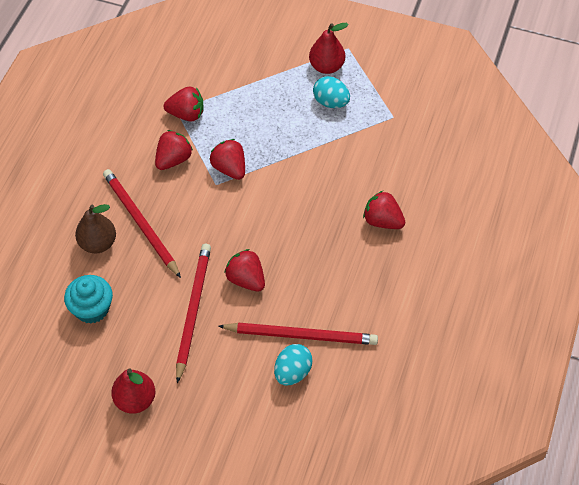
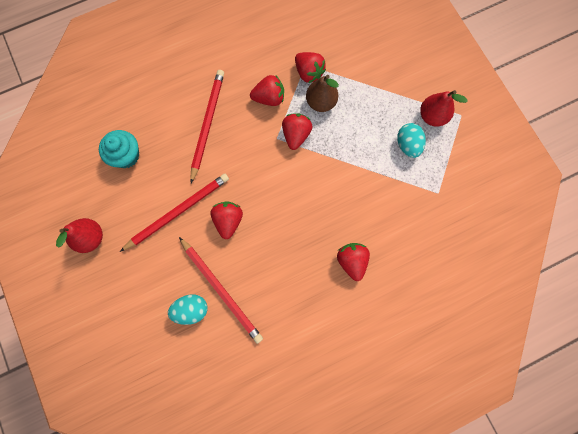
camera: 45 degrees right, 20 degrees up
brown pear [75,204,116,253] -> brown pear moved to [306,75,339,112]

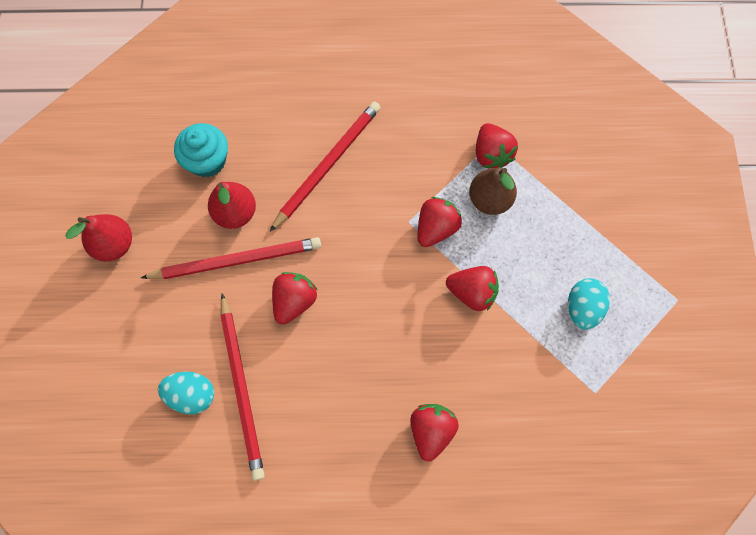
camera: 25 degrees right, 5 degrees down
red strawberry [250,75,284,106] -> red strawberry moved to [446,266,499,311]
red pear [420,90,467,127] -> red pear moved to [208,182,256,229]

